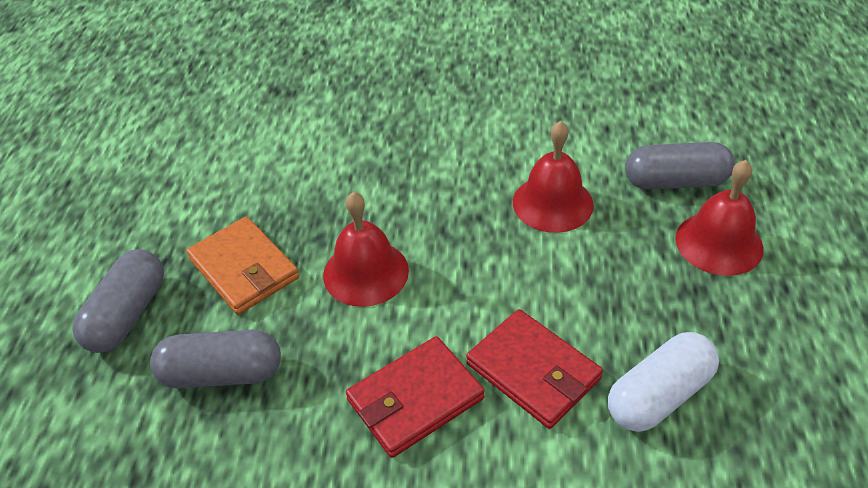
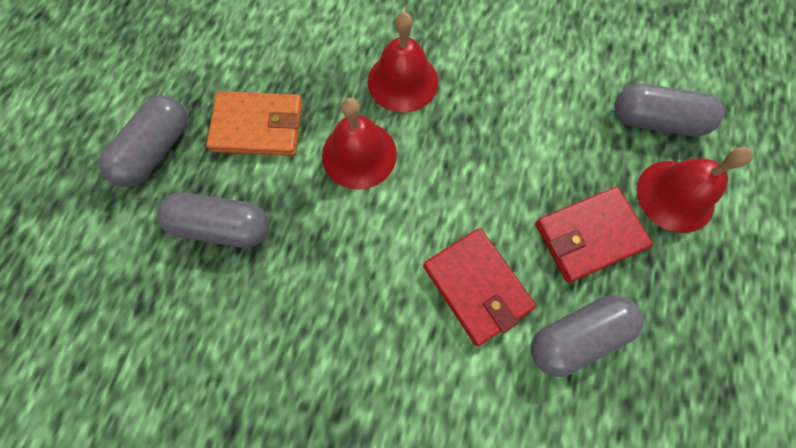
camera: 10 degrees right, 25 degrees up
orange wallet [186,217,299,315] -> orange wallet turned 60 degrees counterclockwise [206,91,303,156]
red wallet [346,336,485,458] -> red wallet moved to [535,187,653,283]
red bell [513,121,594,233] -> red bell moved to [368,12,438,113]
white capsule [608,332,719,432] -> grey capsule [531,295,644,377]

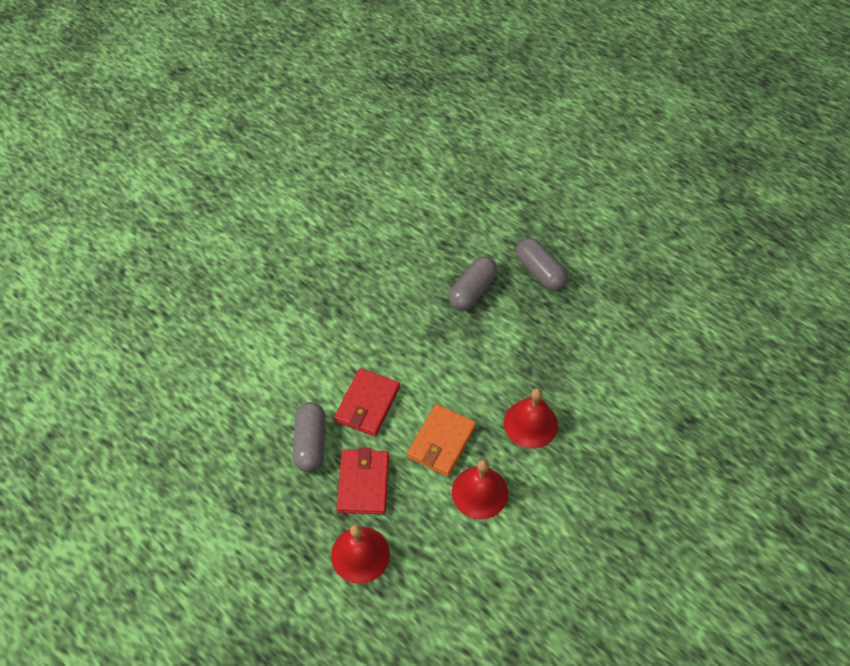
camera: 115 degrees right, 15 degrees down
orange wallet [206,91,303,156] -> orange wallet moved to [407,404,476,476]
red bell [322,98,397,190] -> red bell moved to [452,459,508,520]
red wallet [423,228,536,346] -> red wallet turned 60 degrees counterclockwise [334,368,400,436]
grey capsule [614,84,724,136] -> none

